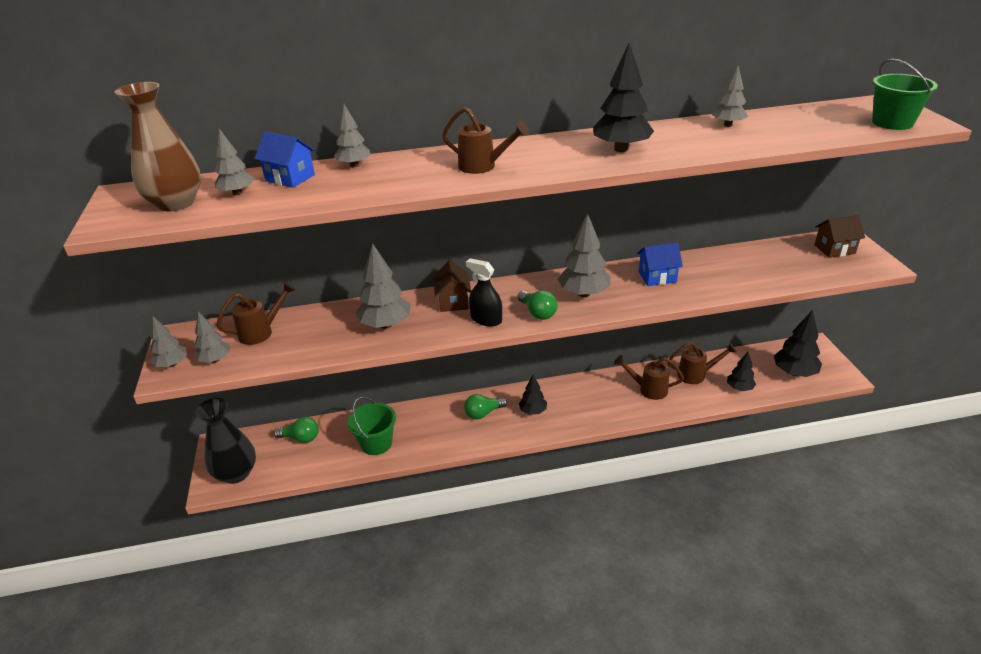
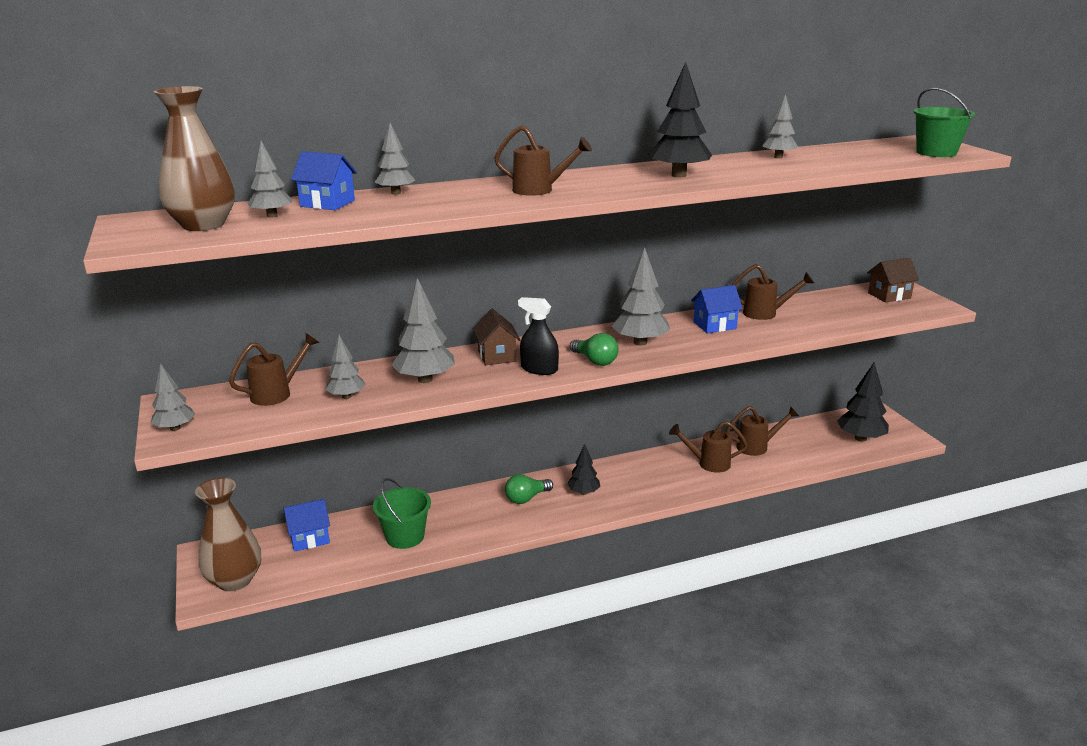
camera: 10 degrees left, 10 degrees down
grey tree [194,312,230,363] -> grey tree moved to [325,335,366,399]
black vase [195,398,256,484] -> brown vase [195,478,261,591]
green light bulb [274,417,319,443] -> blue house [284,499,330,552]
black tree [727,352,756,391] -> none
none -> brown watering can [732,264,814,320]

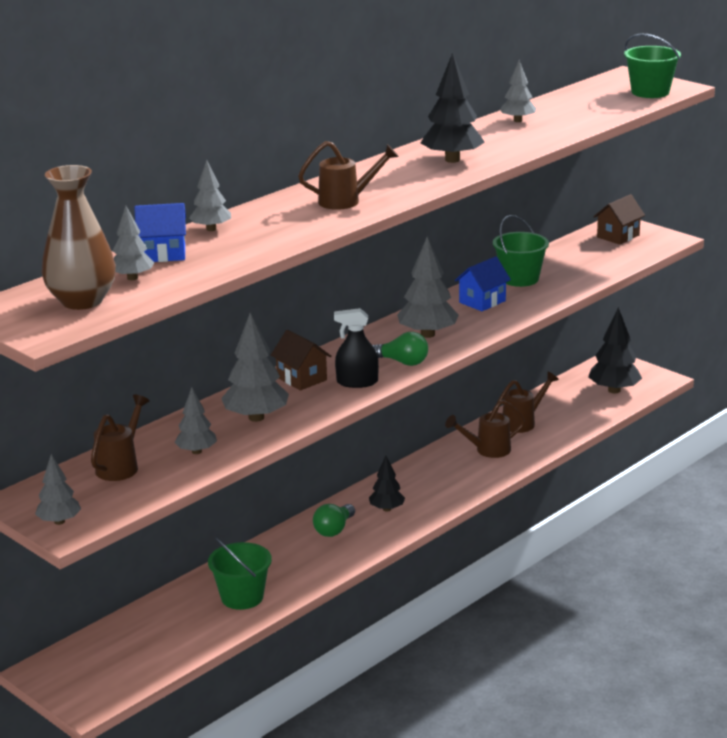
camera: 25 degrees left, 0 degrees up
brown vase [195,478,261,591] -> none
blue house [284,499,330,552] -> none
brown watering can [732,264,814,320] -> green bucket [493,215,549,287]

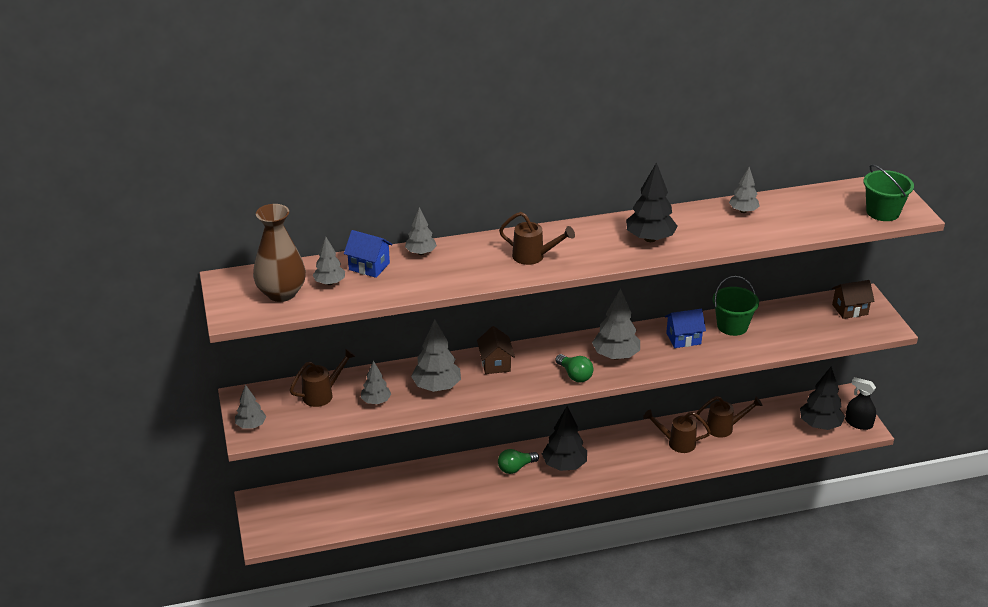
camera: 30 degrees right, 10 degrees up
green bucket [208,537,272,610] -> none
black spray bottle [334,308,379,388] -> black spray bottle moved to [845,377,876,430]
black tree [369,456,405,512] -> black tree [542,406,587,471], size x1.65

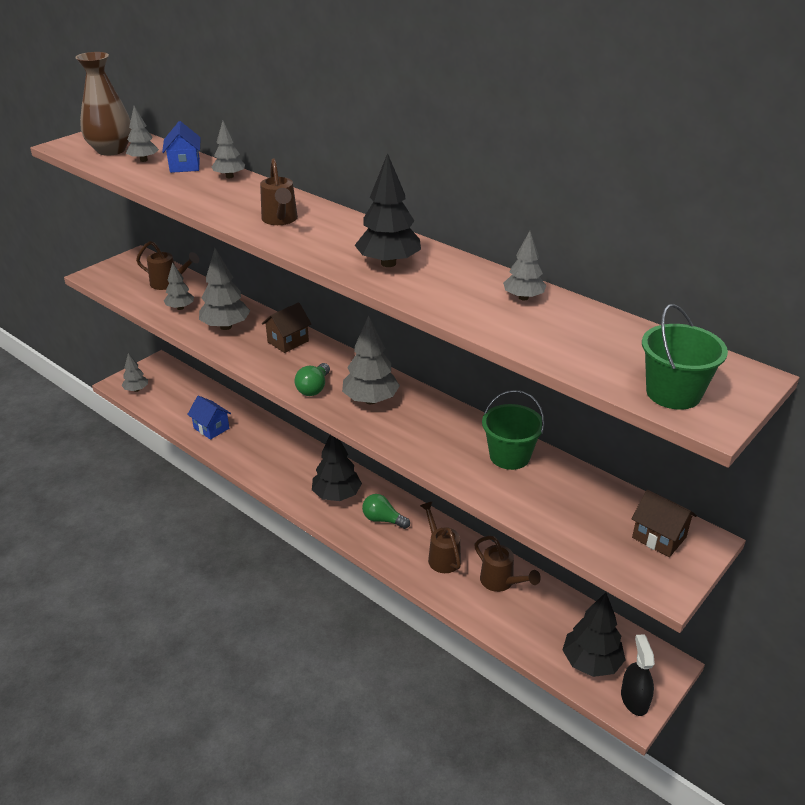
camera: 55 degrees right, 0 degrees up
grey tree [235,384,266,429] -> grey tree moved to [122,353,148,392]
green light bulb [498,449,539,474] -> green light bulb moved to [362,494,410,529]
blue house [665,309,706,348] -> blue house moved to [187,396,231,440]

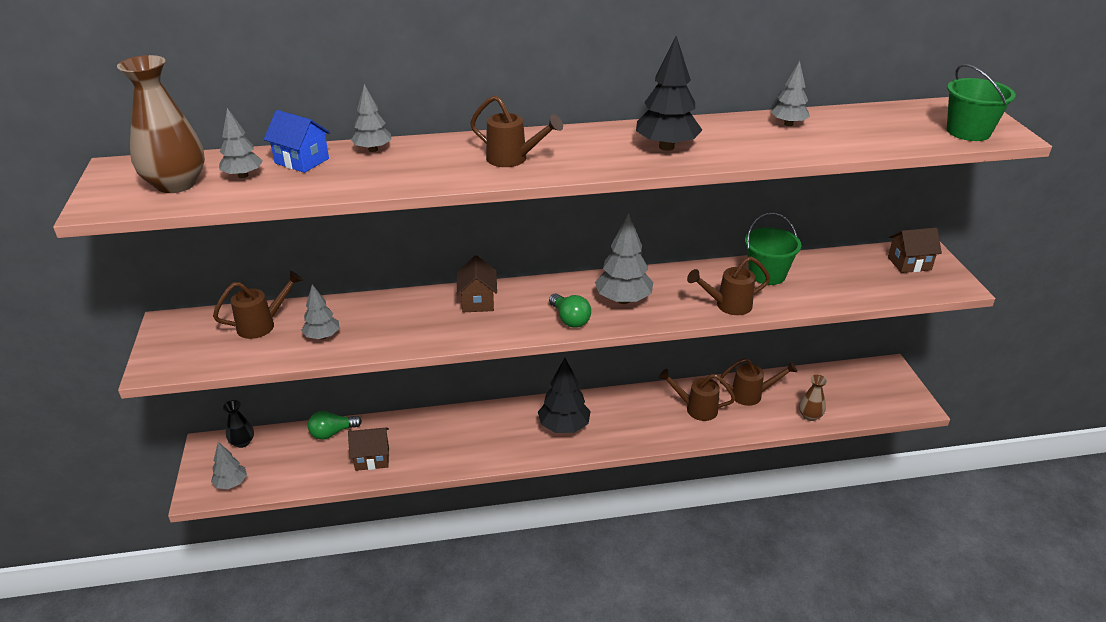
camera: 50 degrees left, 0 degrees up
blue house [187,396,231,440] -> brown house [348,428,389,471]
grey tree [199,248,250,330] -> none
green light bulb [362,494,410,529] -> green light bulb moved to [308,411,362,440]
black tree [563,592,625,677] -> none
black spray bottle [621,634,655,716] -> none
none -> black vase [223,400,254,448]
none -> brown watering can [687,256,770,315]
none -> brown vase [799,375,827,421]

